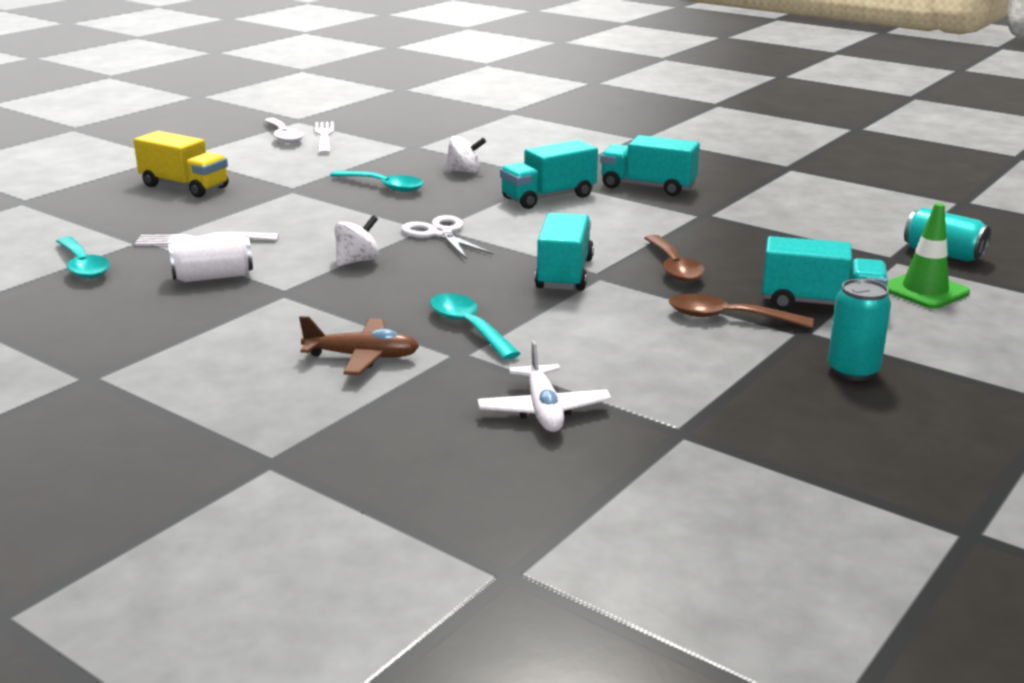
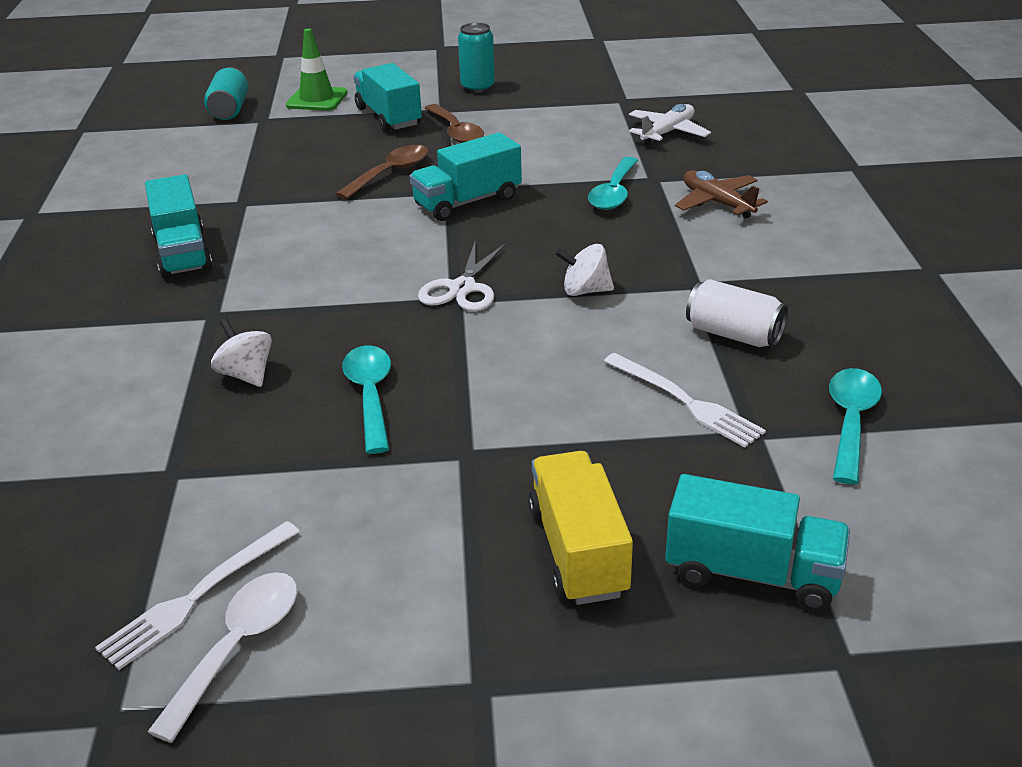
camera: 130 degrees left, 10 degrees up
turquoise truck [500,140,598,209] -> turquoise truck moved to [665,474,850,611]

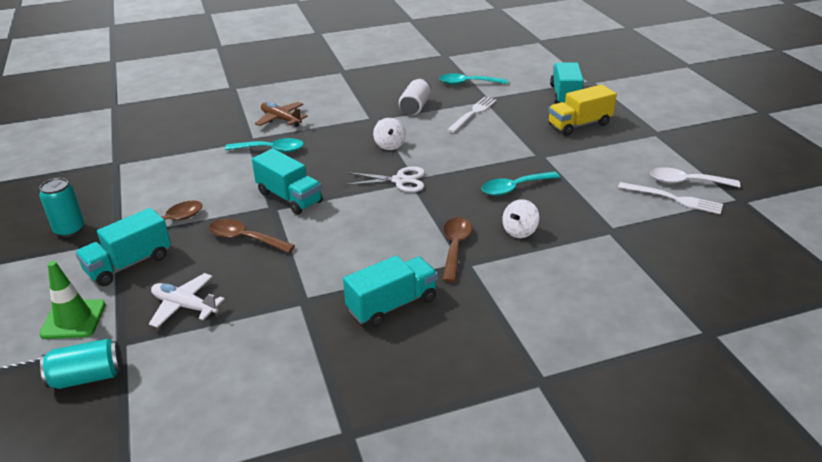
camera: 105 degrees left, 0 degrees up
white plane [629,104,711,146] -> white plane moved to [149,273,225,328]
brown plane [675,171,768,219] -> brown plane turned 90 degrees clockwise [255,102,308,127]
none -> brown spoon [442,217,472,282]

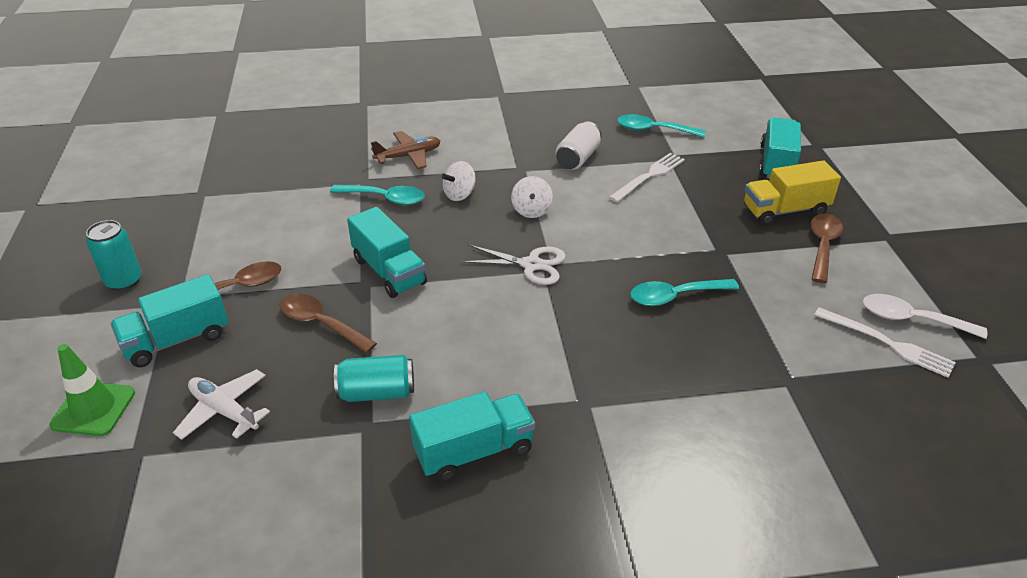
camera: 10 degrees right, 5 degrees up
turquoise can [40,338,123,389] -> turquoise can moved to [334,355,414,402]
brown plane [255,102,308,127] -> brown plane turned 105 degrees clockwise [371,131,440,169]
brown spoon [442,217,472,282] -> brown spoon moved to [810,213,843,283]
white spinning top [502,199,539,238] -> white spinning top moved to [442,161,475,201]

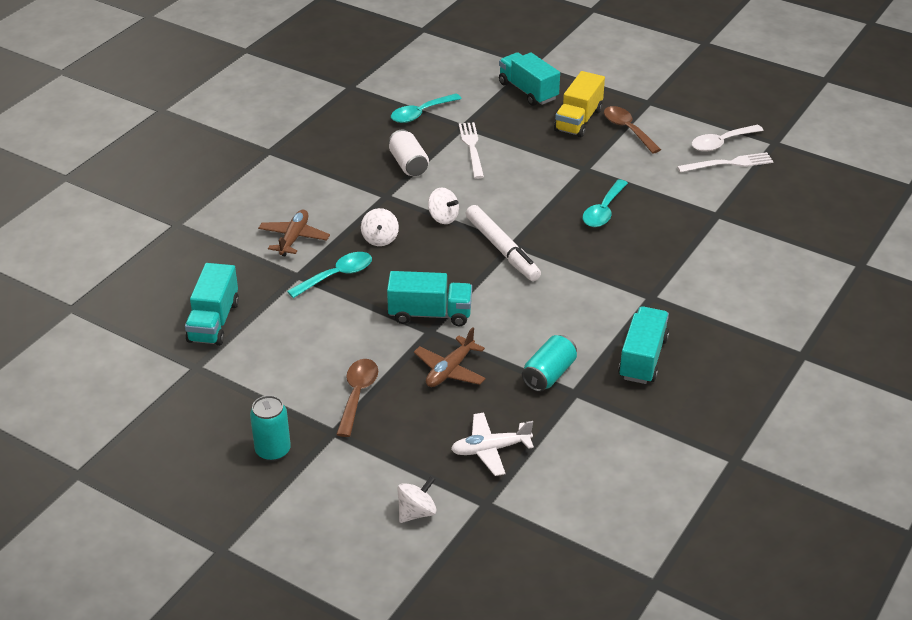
camera: 50 degrees left, 0 degrees up
green traffic cone [49,344,135,436] -> white spinning top [397,476,437,523]
turquoise truck [110,274,228,367] -> turquoise truck moved to [185,263,239,346]
brown spoon [279,294,377,353] -> brown plane [414,327,486,387]
white scissors [461,244,566,285] -> white marker [465,205,541,281]

